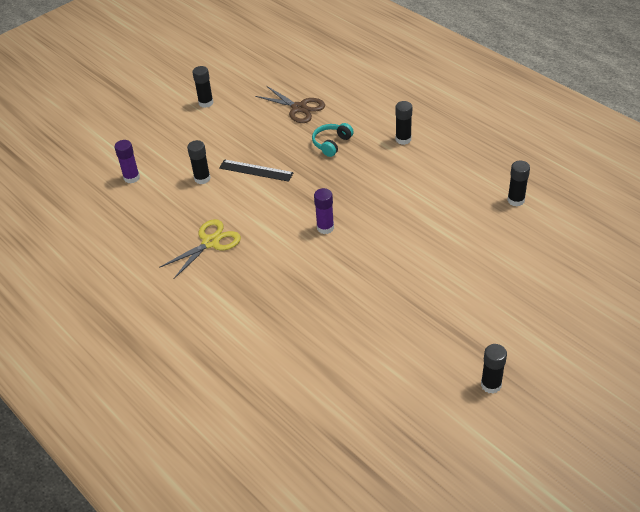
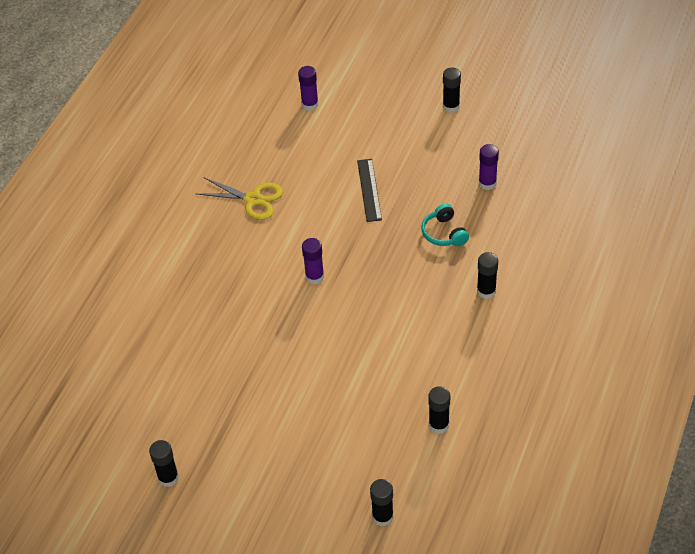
camera: 65 degrees right, 5 degrees up
black glue stick [187,140,211,184] -> black glue stick moved to [370,479,393,526]
brown scissors [255,86,325,123] -> purple glue stick [479,144,499,190]
turquoise headphones [312,123,354,157] -> turquoise headphones turned 120 degrees counterclockwise [421,203,469,246]

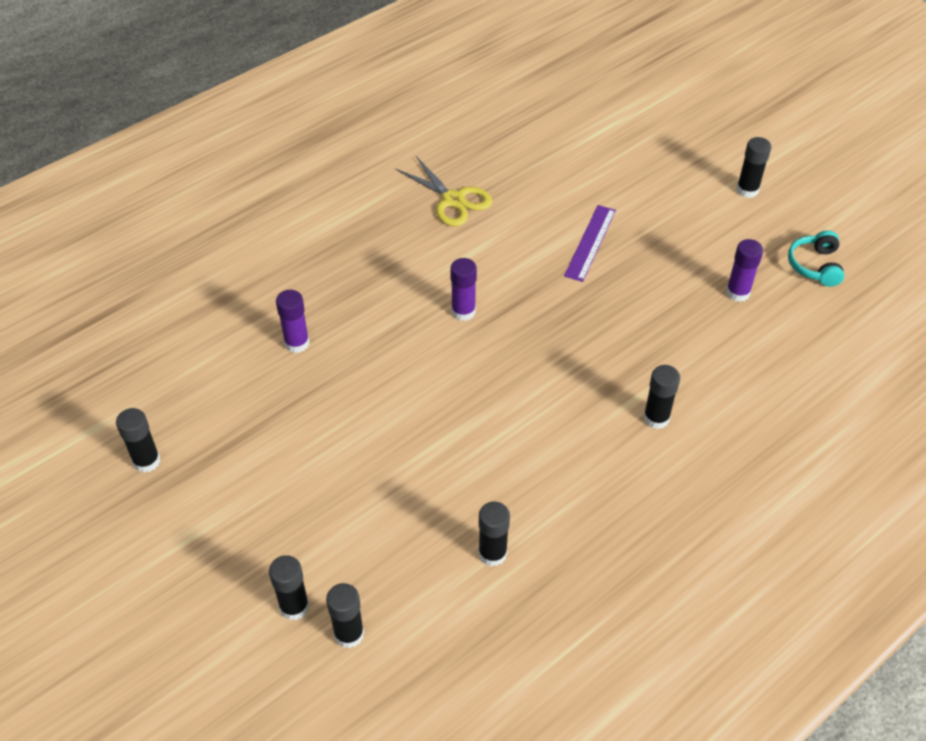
camera: 25 degrees right, 0 degrees up
purple glue stick [298,66,319,111] -> purple glue stick moved to [276,290,309,353]
black ruler [357,159,382,222] -> purple ruler [564,205,616,282]
turquoise headphones [421,203,469,246] -> turquoise headphones moved to [788,231,844,287]
none -> black glue stick [269,555,309,620]

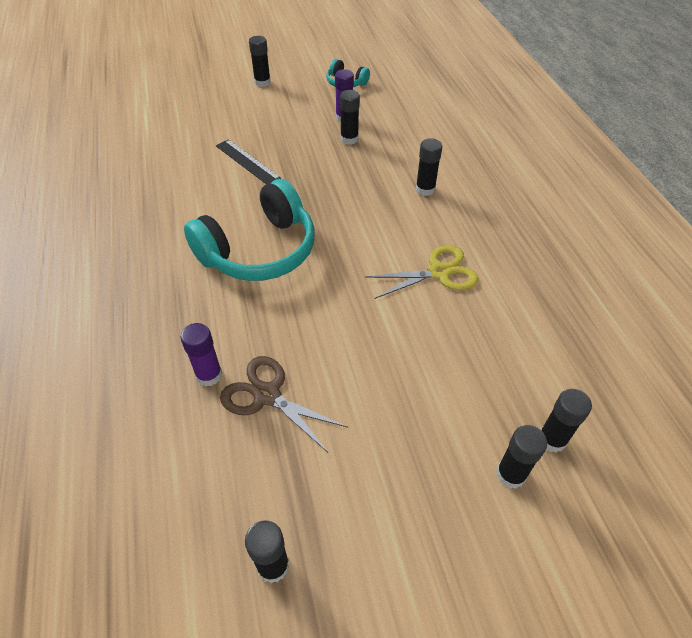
camera: 65 degrees left, 0 degrees up
yellow scissors [395,156,492,226] -> yellow scissors moved to [365,245,479,299]
purple glue stick [450,258,477,321] -> turquoise headphones [184,179,315,281]
black glue stick [478,502,510,567] -> black glue stick moved to [340,90,360,145]
purple ruler [564,205,616,282] -> black ruler [216,139,281,185]
none -> brown scissors [220,356,348,452]

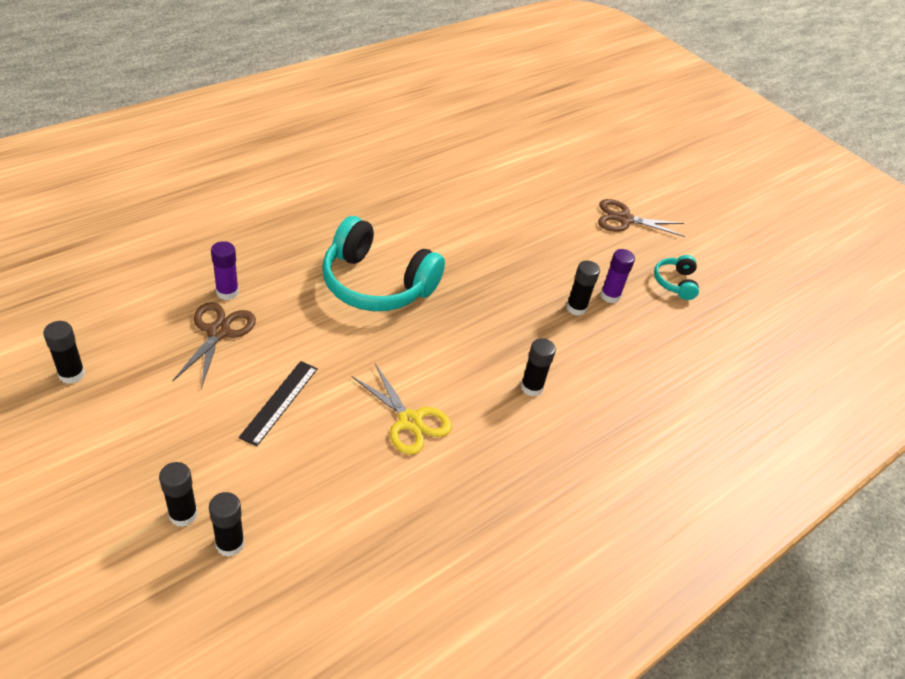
camera: 60 degrees right, 5 degrees down
black ruler [216,139,281,185] -> black ruler moved to [239,361,318,447]
black glue stick [249,36,271,87] -> brown scissors [598,199,685,237]

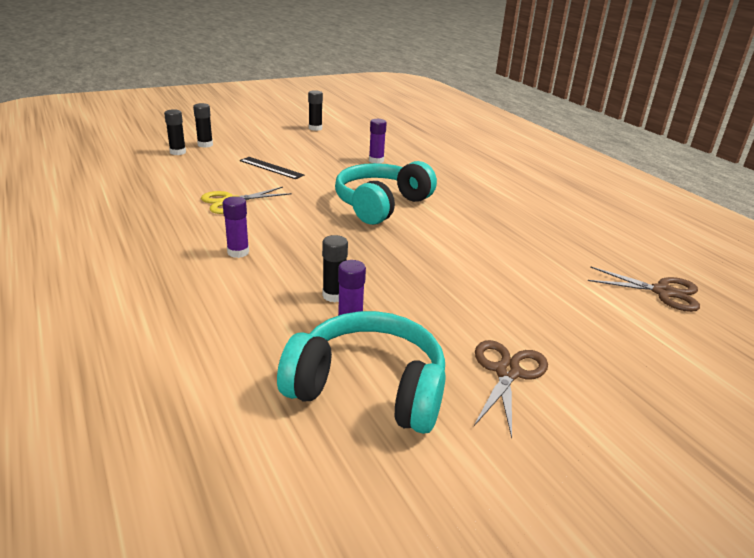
camera: 105 degrees right, 15 degrees down
brown scissors [172,302,256,389] -> brown scissors moved to [588,267,700,312]
black glue stick [520,338,556,397] -> purple glue stick [223,196,249,258]
turquoise headphones [654,255,699,300] -> turquoise headphones [277,311,446,434], size x2.13

